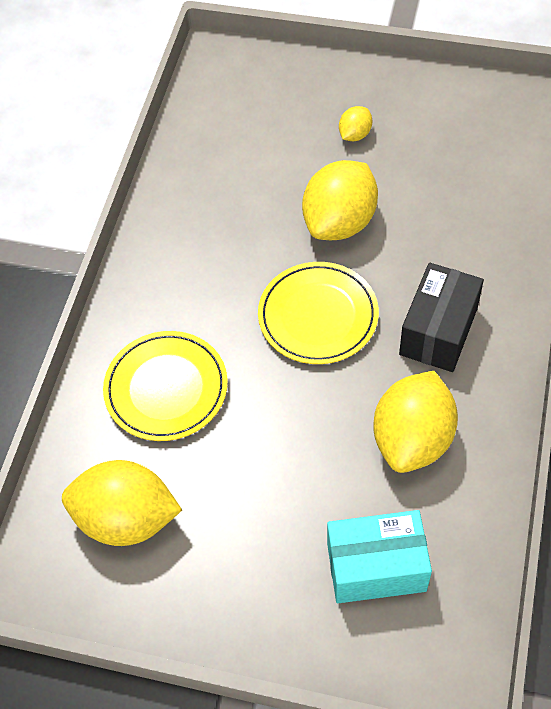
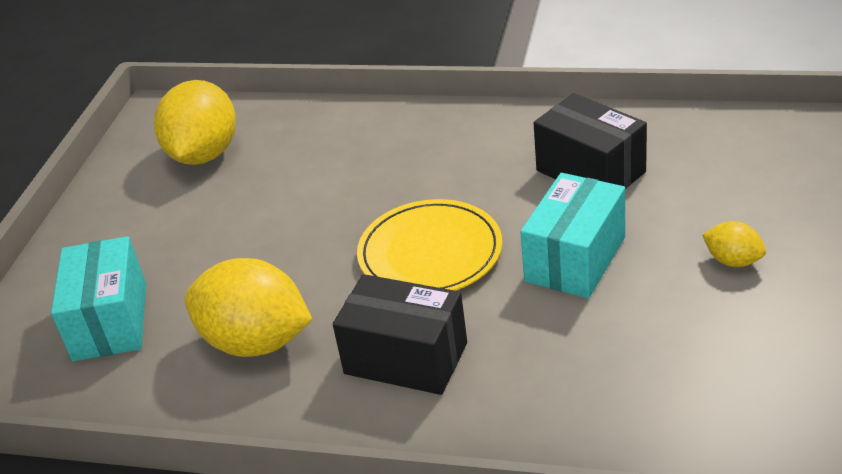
camera: 90 degrees right, 20 degrees down
yellow plate [103,331,228,441] -> none
yellow lemon [302,160,378,240] -> turquoise box [520,173,625,298]
none -> black box [534,93,647,189]

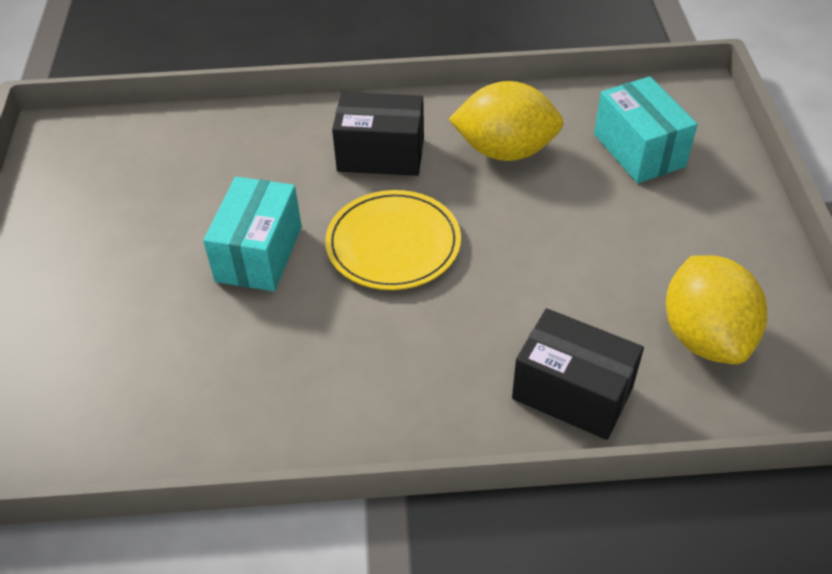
camera: 160 degrees right, 10 degrees up
black box [534,93,647,189] -> black box moved to [512,308,644,440]
yellow lemon [702,221,766,267] -> none

